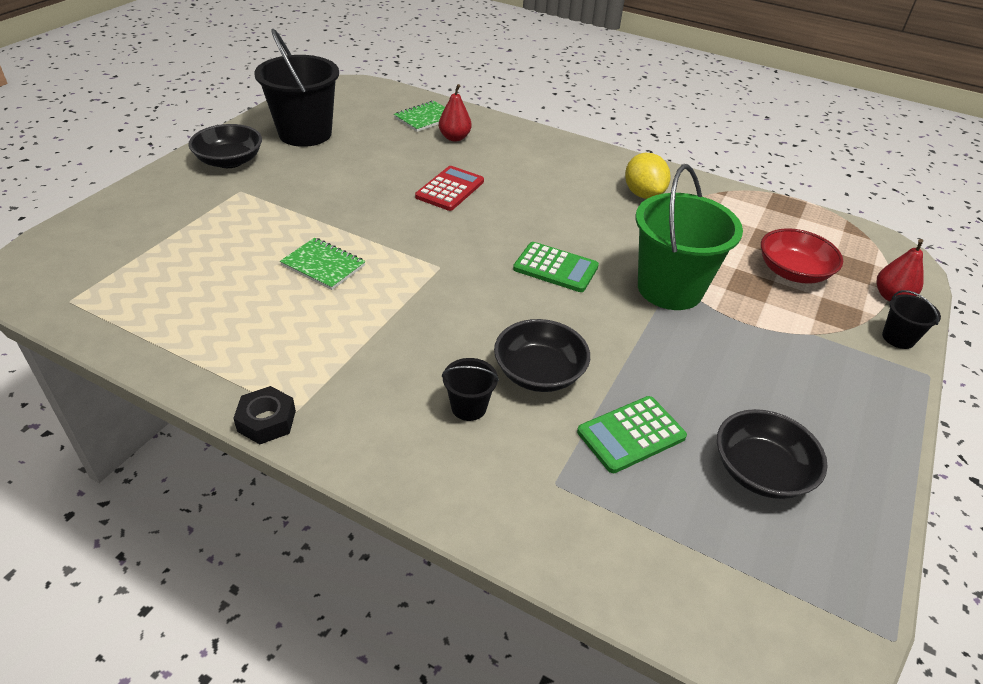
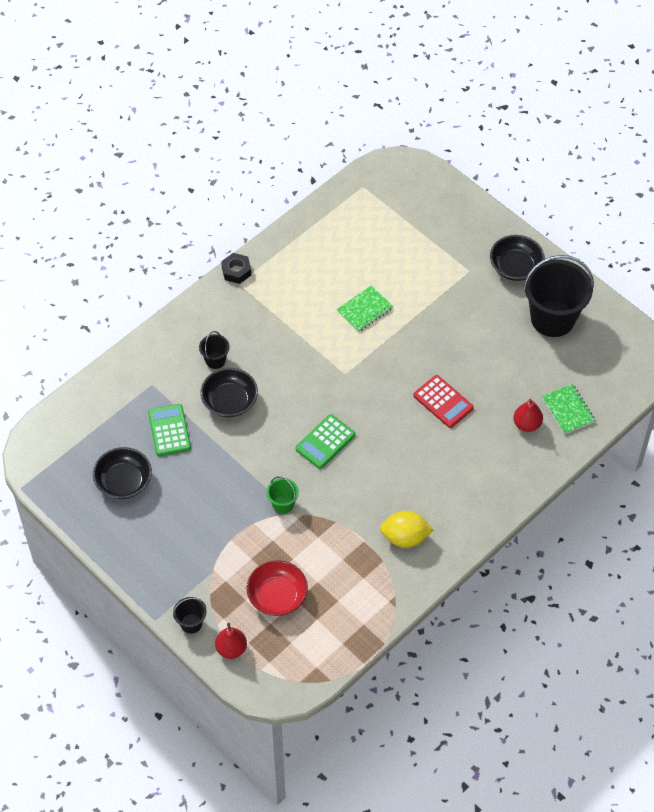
camera: 110 degrees right, 15 degrees up
green bucket [636,165,743,310] -> green bucket [267,476,299,514], size x0.45

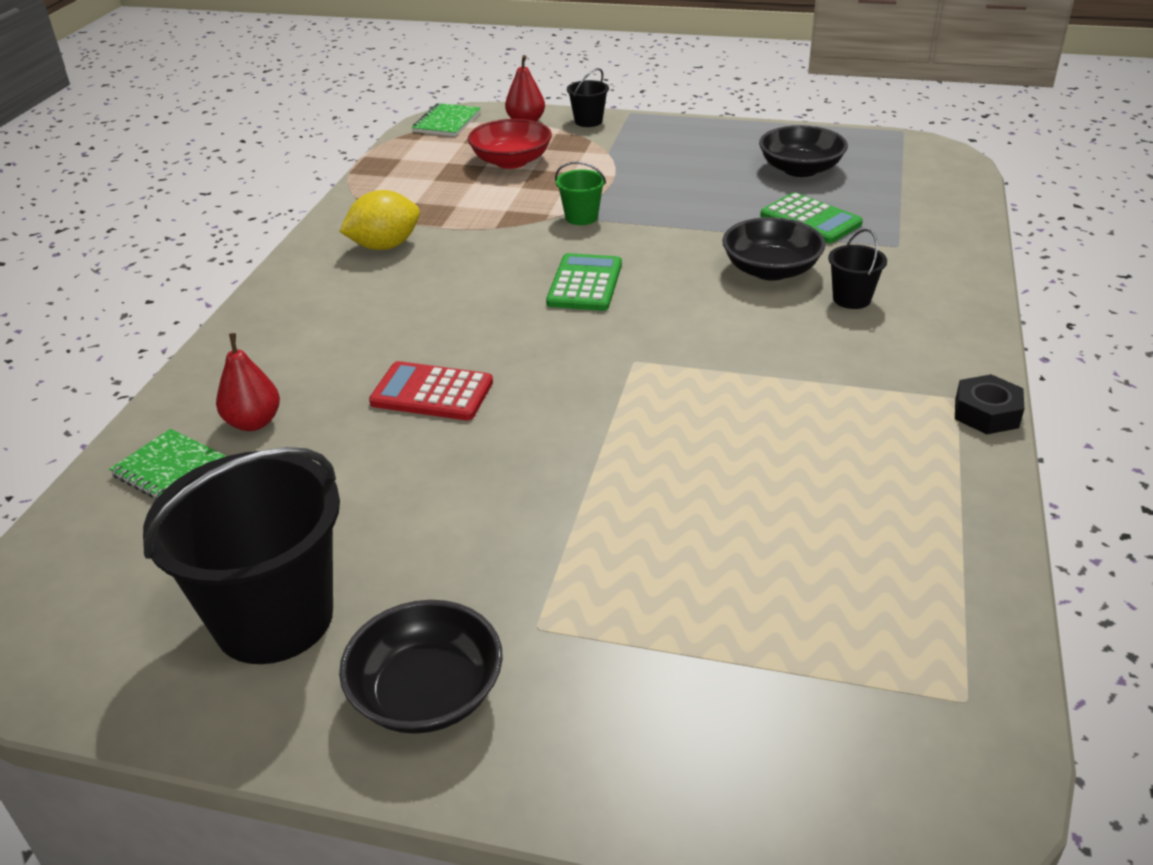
camera: 150 degrees right, 20 degrees down
green notebook [337,286,393,332] -> green notebook moved to [412,103,481,137]

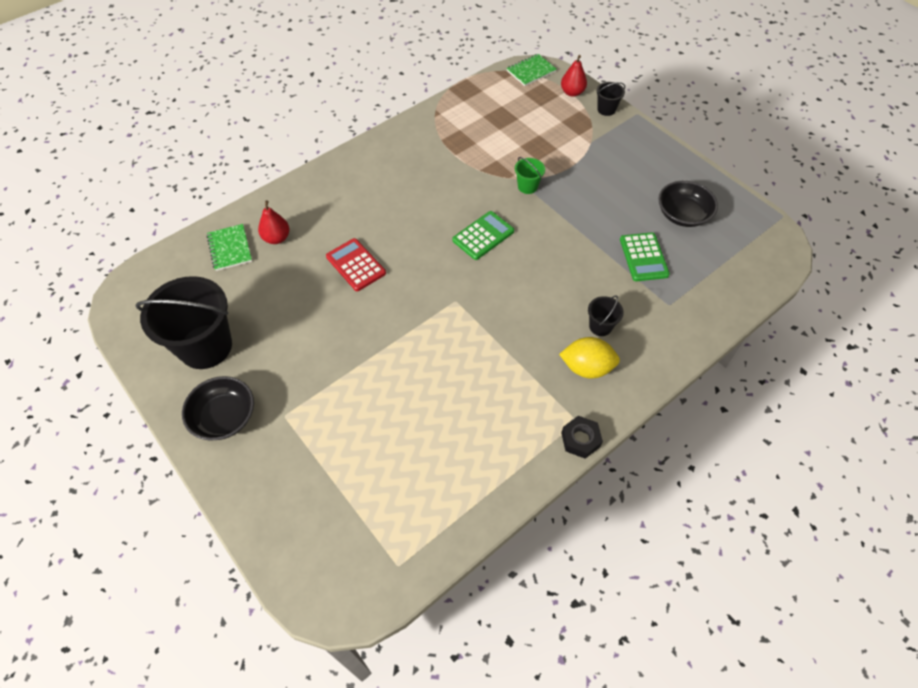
camera: 35 degrees right, 20 degrees up
yellow lemon [339,190,420,250] -> yellow lemon moved to [559,337,620,378]
red bowl [468,119,552,169] -> none
black bowl [722,217,826,281] -> none

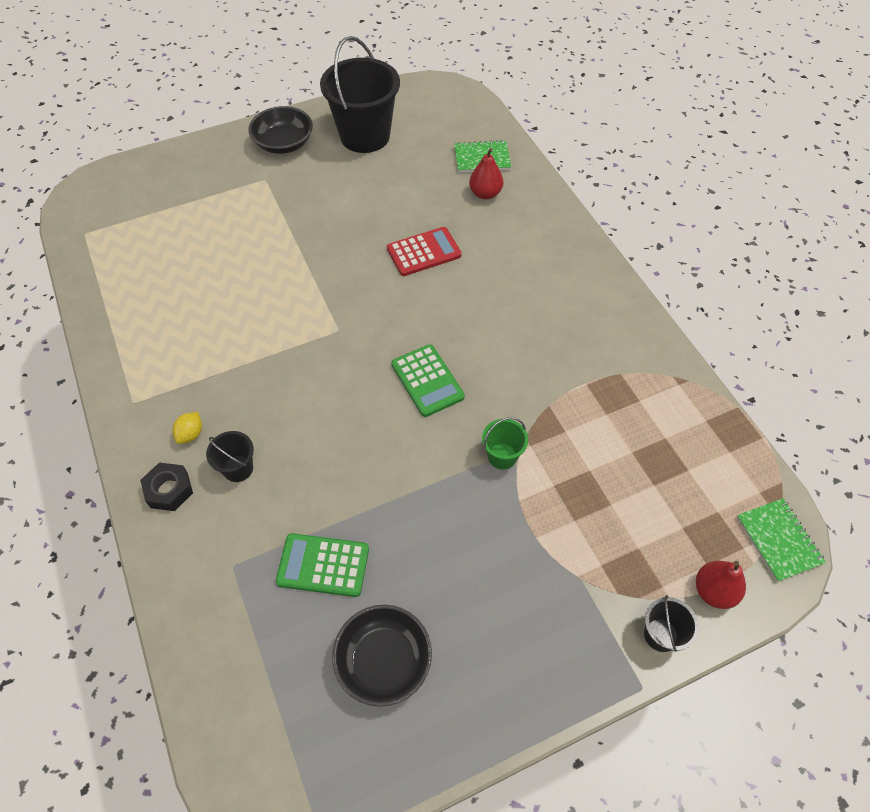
camera: 105 degrees right, 0 degrees up
yellow lemon [559,337,620,378] -> yellow lemon [173,412,202,444], size x0.53
black nut [561,416,603,459] -> black nut moved to [140,463,193,511]

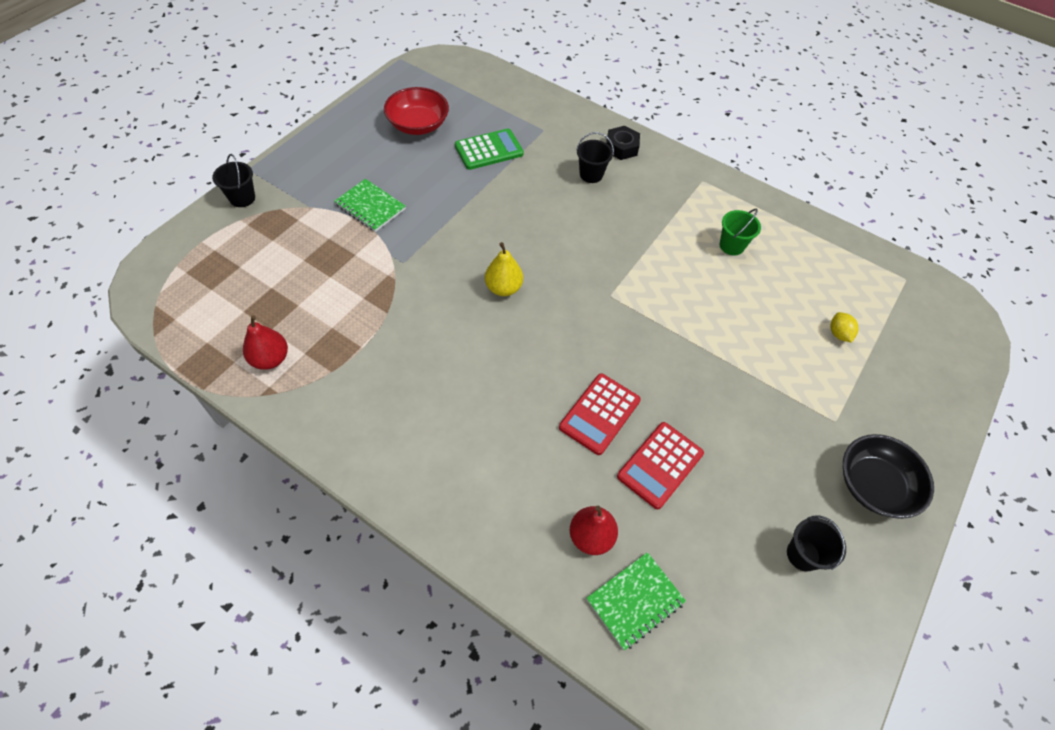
camera: 145 degrees right, 0 degrees up
yellow lemon [173,412,202,444] -> yellow lemon moved to [830,312,859,343]
black bucket [320,36,400,153] -> black bucket [787,515,846,572], size x0.45
black bowl [332,605,432,707] -> red bowl [384,87,449,135]
green calculator [391,344,465,417] -> yellow pear [485,242,523,296]
green bucket [482,417,528,470] -> green bucket moved to [720,209,761,256]
red pear [696,561,746,609] -> red pear moved to [243,315,288,370]
green notebook [737,498,826,582] -> green notebook moved to [334,179,406,232]
none -> red calculator [617,422,704,509]

